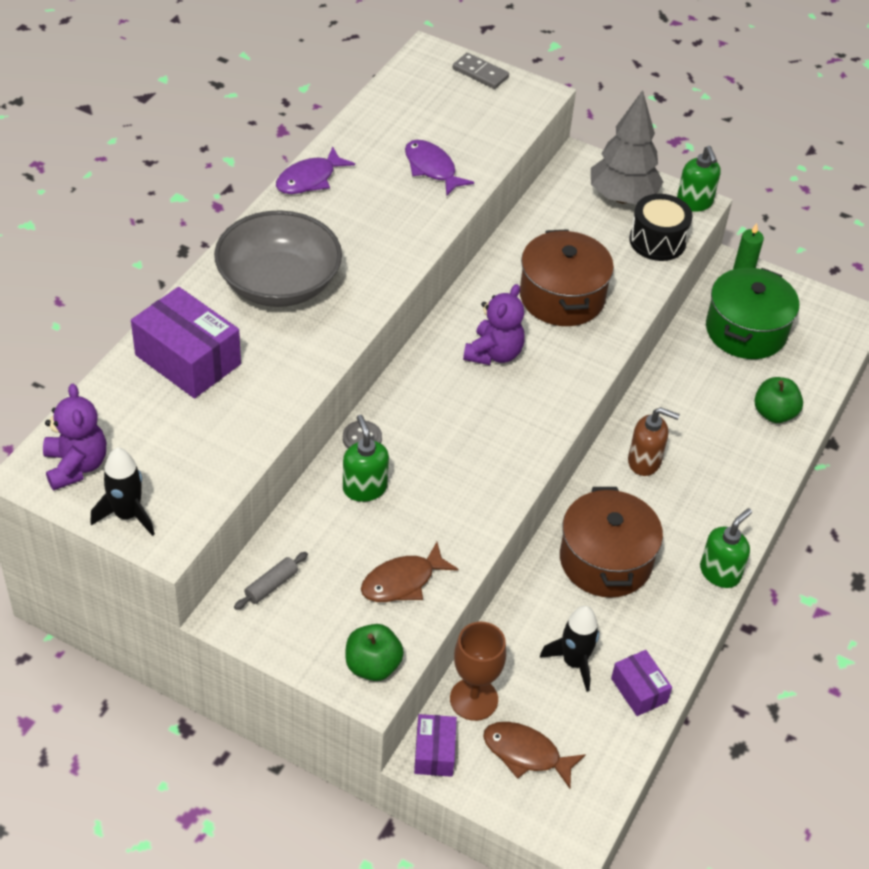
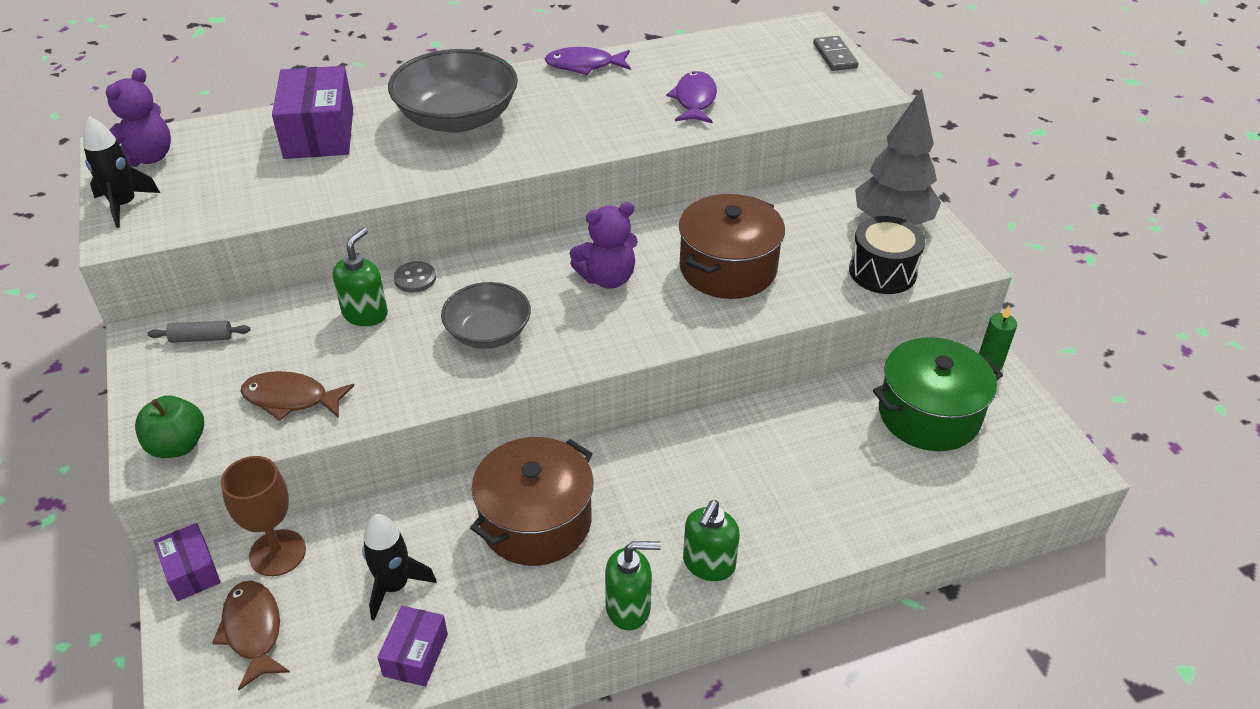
camera: 45 degrees right, 5 degrees down
purple box [414,714,457,777] -> purple box turned 75 degrees counterclockwise [154,523,221,601]
brown soap dispenser [628,407,680,476] -> none
green soap dispenser [677,146,721,212] -> green soap dispenser moved to [683,500,740,581]
green apple [754,377,803,423] -> none
none -> grey bowl [441,282,531,349]

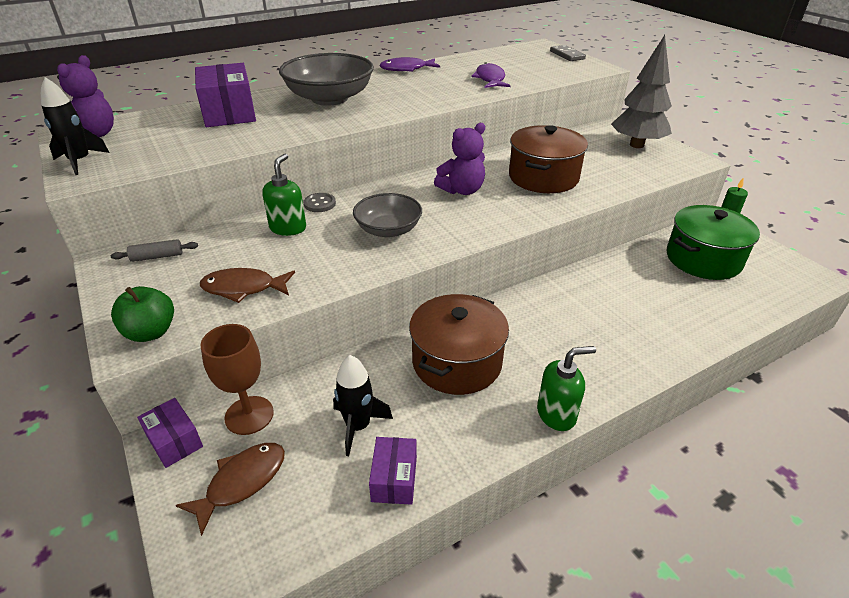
camera: 10 degrees left, 5 degrees down
brown fish [212,581,290,690] -> brown fish turned 75 degrees clockwise [176,443,285,536]
green soap dispenser [683,500,740,581] -> none
black drum [849,216,925,294] -> none

